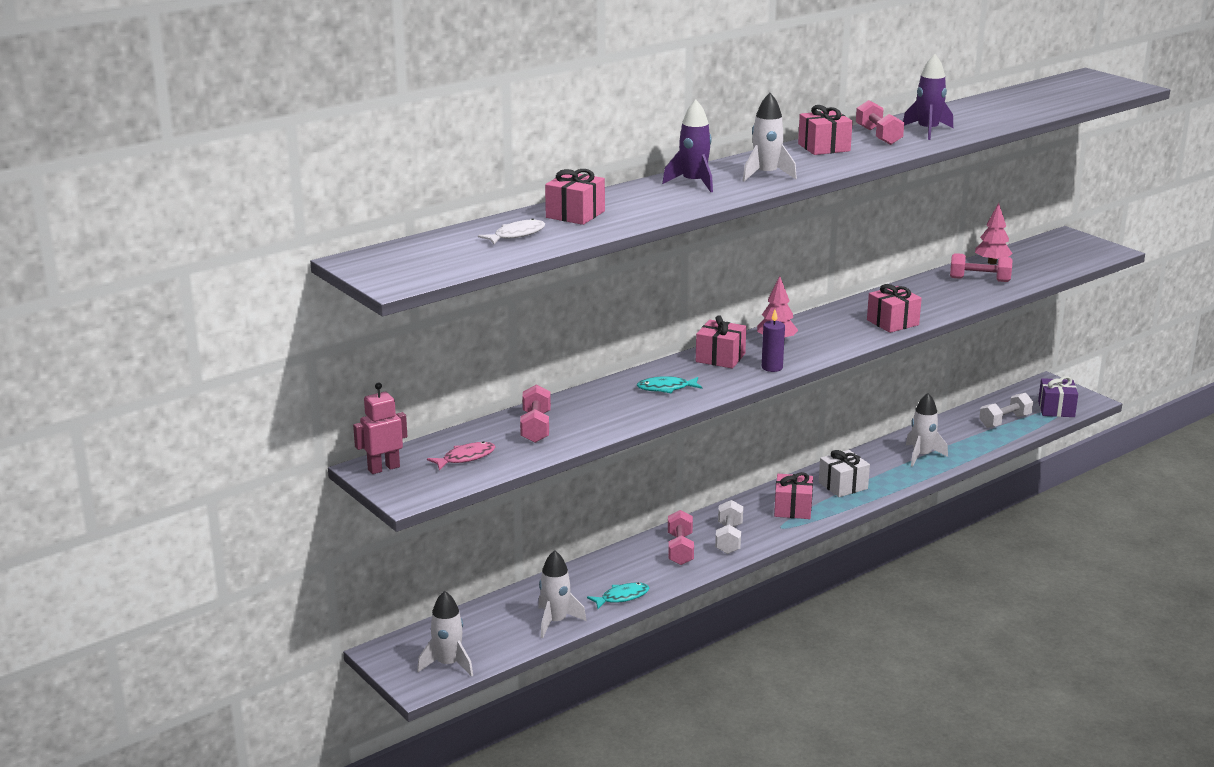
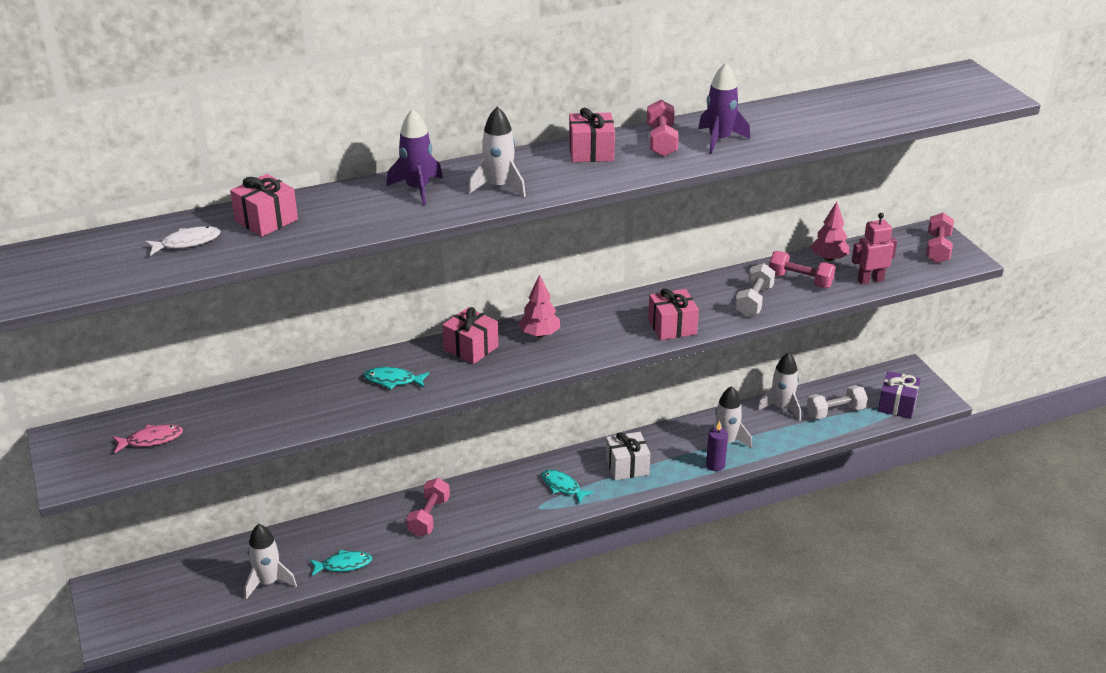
camera: 15 degrees right, 10 degrees up
pink robot [353,383,407,474] -> pink robot moved to [852,213,897,285]
white rocket [417,591,473,677] -> white rocket moved to [757,353,801,421]
pink dumbbell [520,384,551,443] -> pink dumbbell moved to [926,213,954,263]
white dumbbell [715,500,743,554] -> white dumbbell moved to [735,263,775,317]
purple candle [762,310,785,372] -> purple candle moved to [706,421,728,471]
pink gift [774,472,813,519] -> turquoise fish [541,469,593,504]

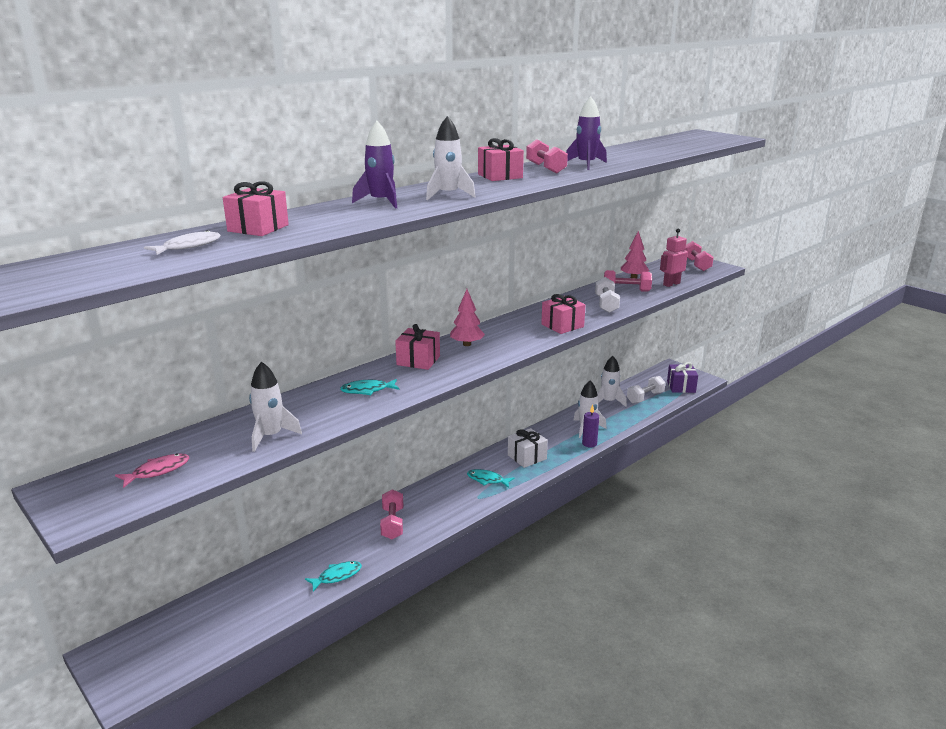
camera: 20 degrees left, 10 degrees down
white rocket [244,524,297,600] -> white rocket moved to [249,362,302,452]

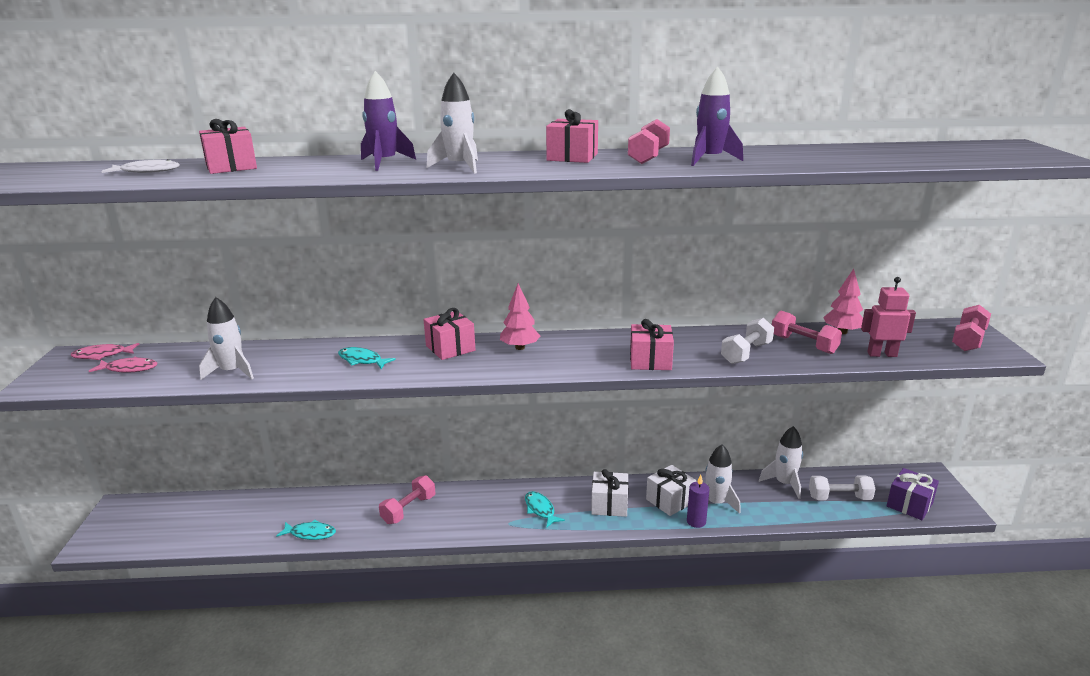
camera: 40 degrees right, 0 degrees up
none -> pink fish [71,343,139,360]
none -> white gift [646,465,696,516]

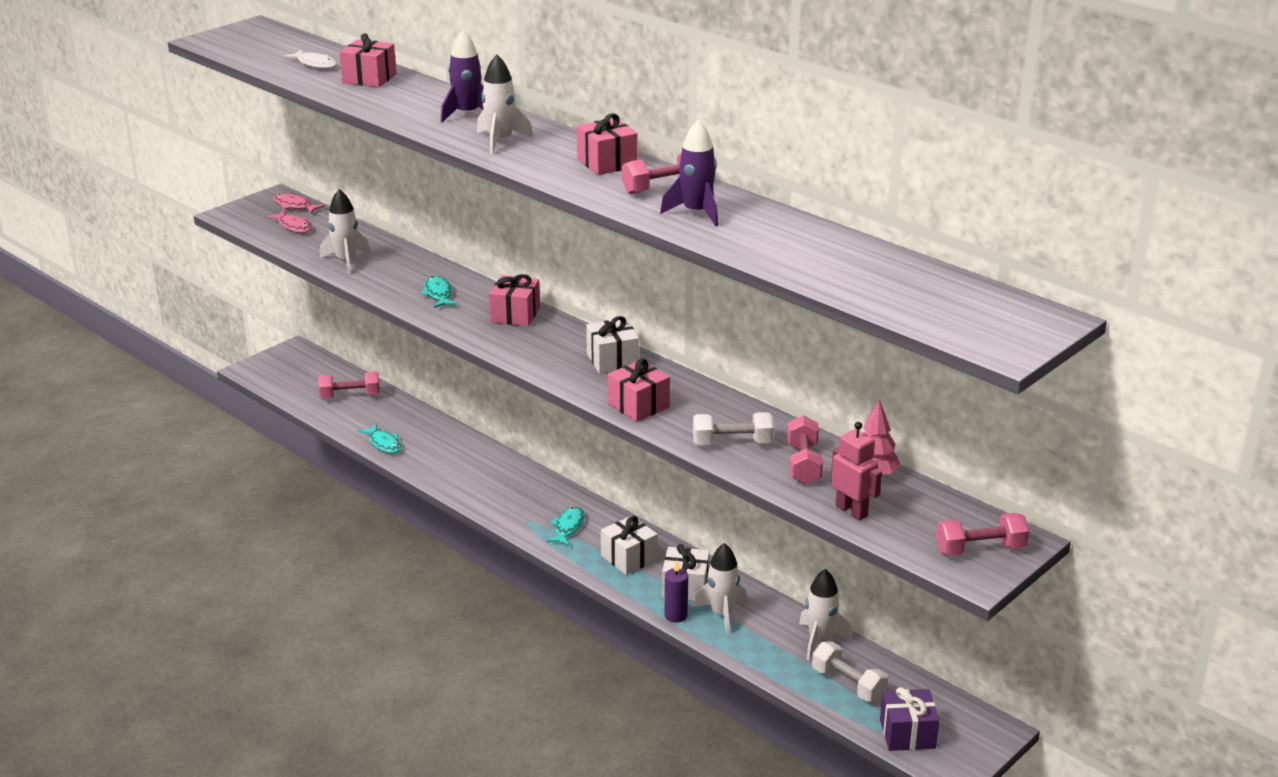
camera: 45 degrees right, 5 degrees up
pink dumbbell [379,475,435,524] -> pink dumbbell moved to [318,371,380,399]
pink tree [500,283,540,350] -> none
none -> white gift [586,316,639,374]

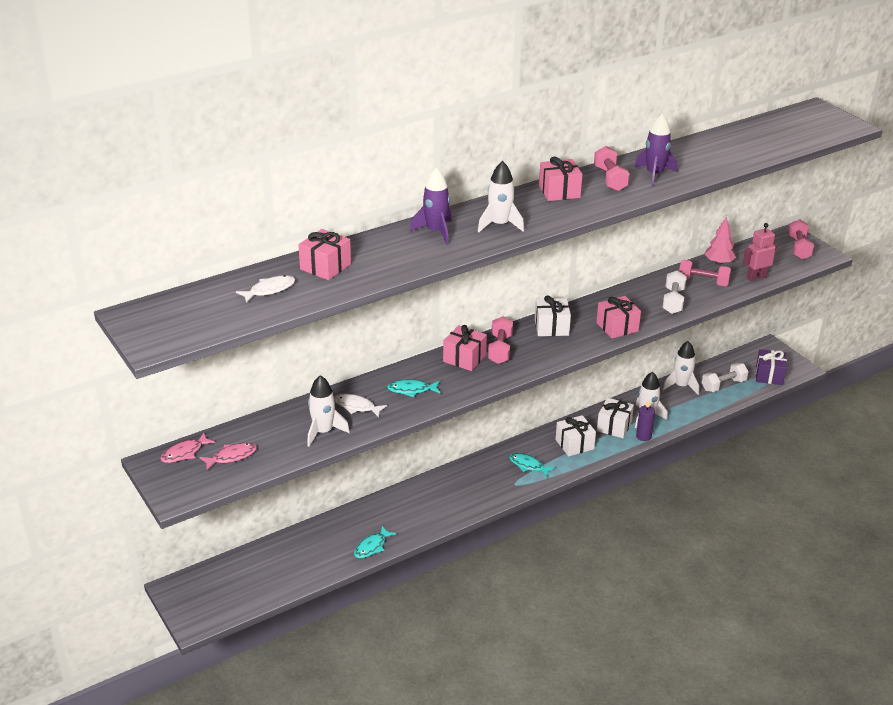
camera: 75 degrees left, 5 degrees up
pink dumbbell [318,371,380,399] -> pink dumbbell moved to [488,317,513,364]
turquoise fish [358,424,401,453] -> turquoise fish turned 150 degrees clockwise [354,526,396,558]
none -> white fish [334,394,387,417]

